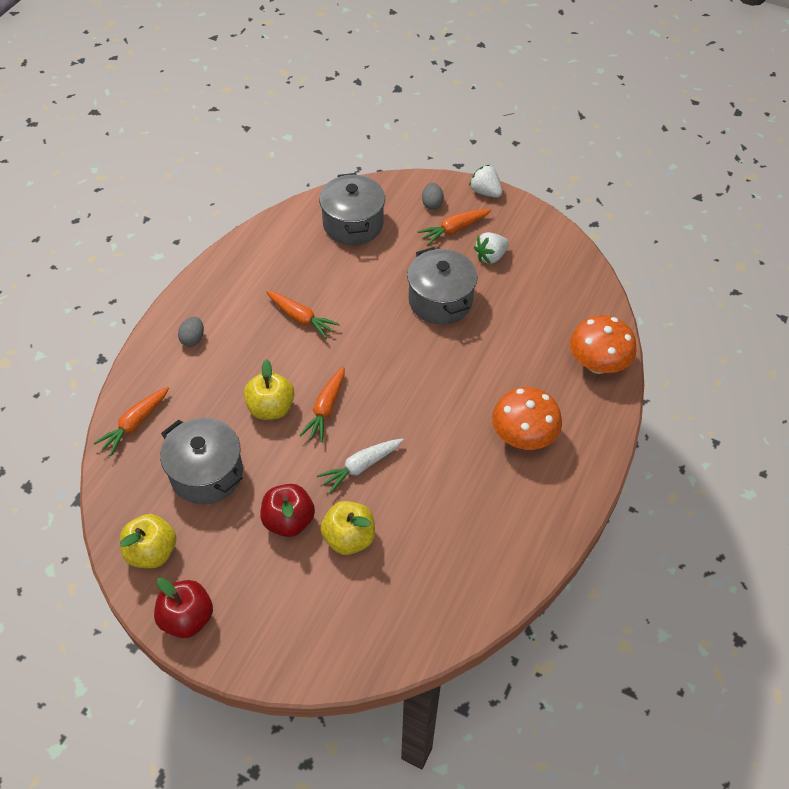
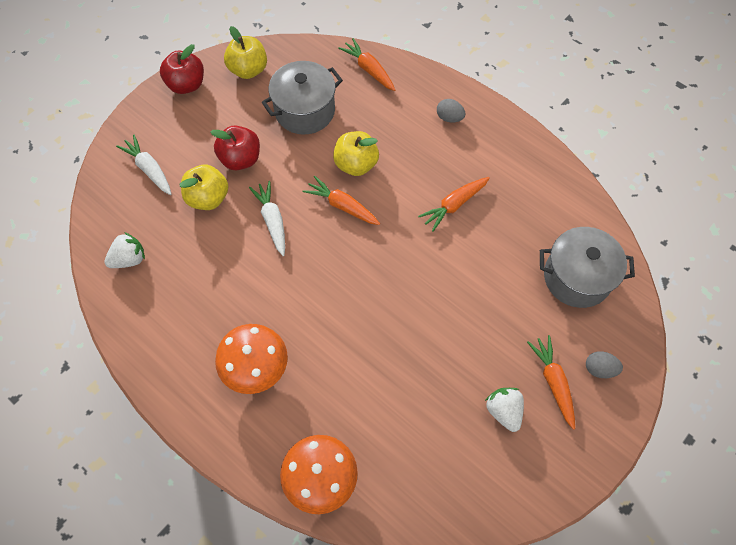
camera: 105 degrees right, 10 degrees up
grey pot [407,247,478,325] -> none
white strawberry [469,165,502,198] -> white strawberry moved to [104,232,145,268]
none -> white carrot [116,135,171,195]

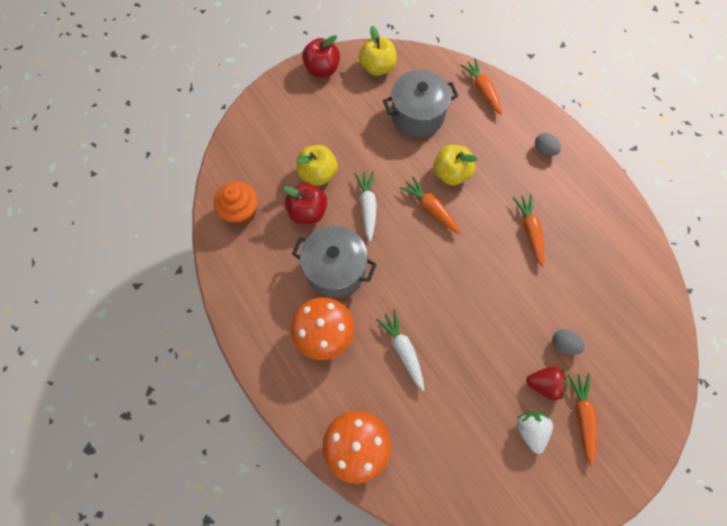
camera: 15 degrees right, 5 degrees up
white strawberry [104,232,145,268] -> orange cupcake [214,181,258,225]
white carrot [116,135,171,195] -> white carrot moved to [376,310,424,391]
red apple [211,126,260,170] -> red apple moved to [283,183,327,224]
orange carrot [418,177,490,232] -> orange carrot turned 105 degrees clockwise [513,194,544,267]
grey pot [540,227,635,308] -> grey pot moved to [292,226,377,297]
grey egg [586,351,623,378] -> grey egg moved to [552,329,585,355]
none -> red strawberry [526,366,568,401]

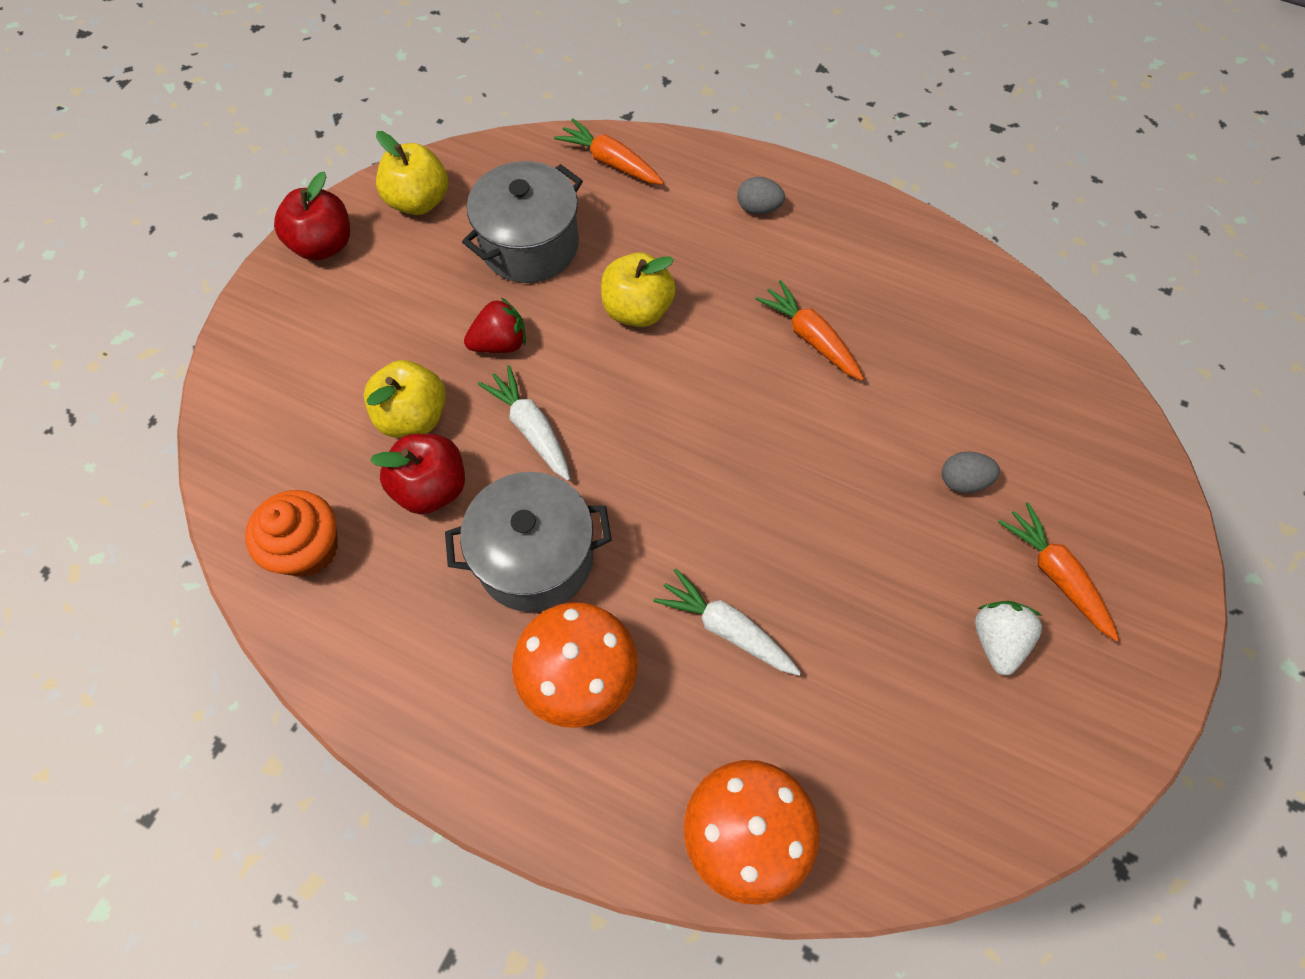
camera: 30 degrees left, 5 degrees down
orange carrot [400,176,460,234] -> none
white strawberry [517,412,553,454] -> white strawberry turned 45 degrees clockwise [975,601,1042,676]
red strawberry [526,366,568,401] -> red strawberry moved to [464,297,526,353]

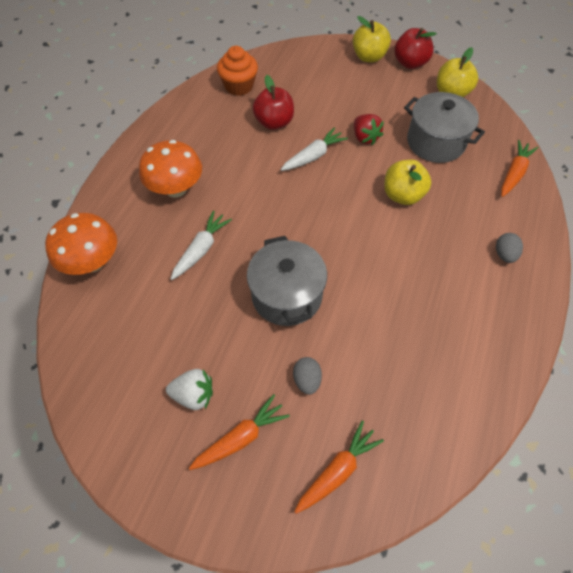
camera: 85 degrees right, 5 degrees down
yellow apple [364,360,446,438] -> yellow apple moved to [353,16,391,62]
grey pot [445,472,612,612] -> grey pot moved to [247,236,327,326]
orange carrot [755,280,864,381] -> orange carrot moved to [294,420,384,514]

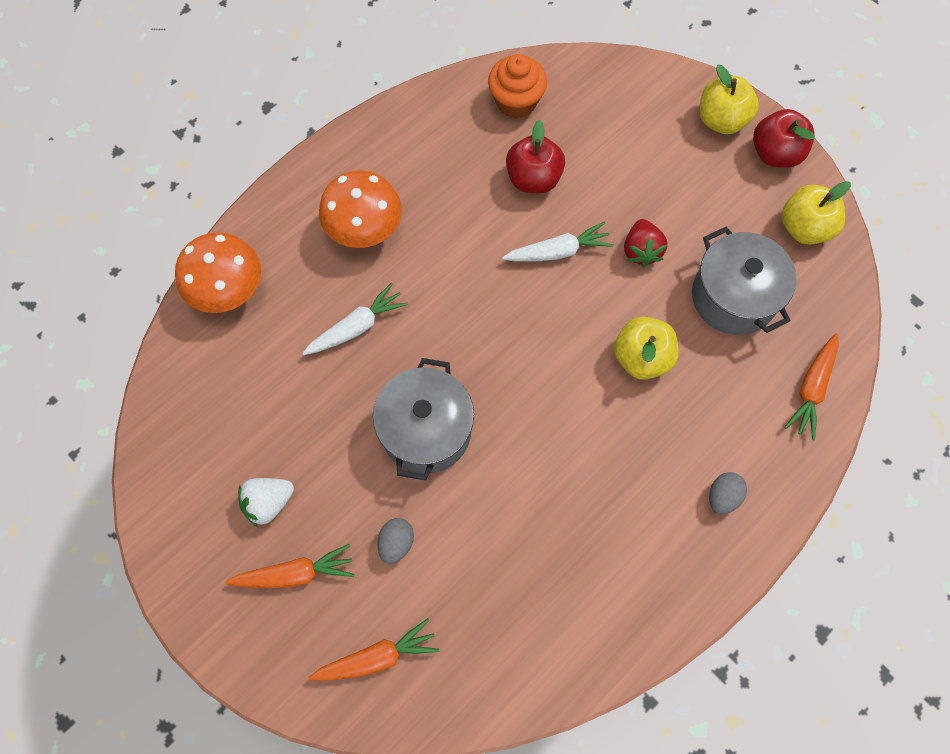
camera: 25 degrees right, 10 degrees up
white strawberry [166,369,213,410] -> white strawberry turned 120 degrees clockwise [238,478,294,527]
orange carrot [501,140,538,197] -> orange carrot turned 150 degrees clockwise [784,334,839,440]

